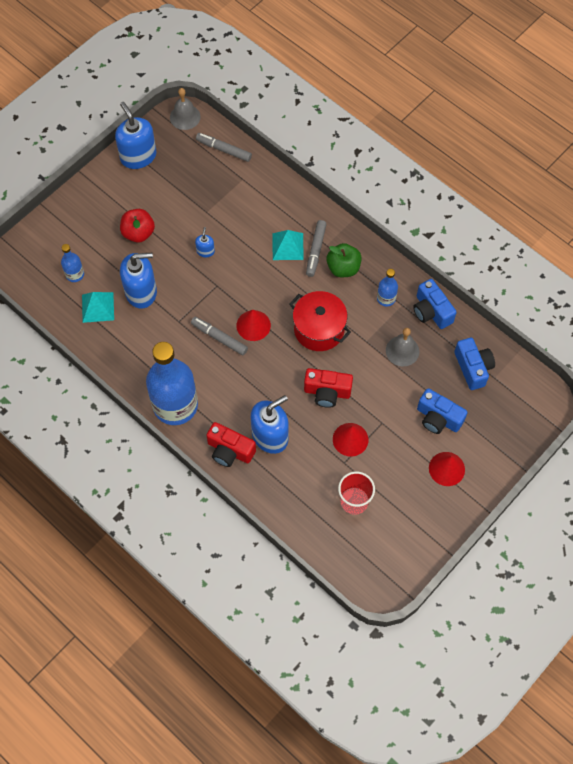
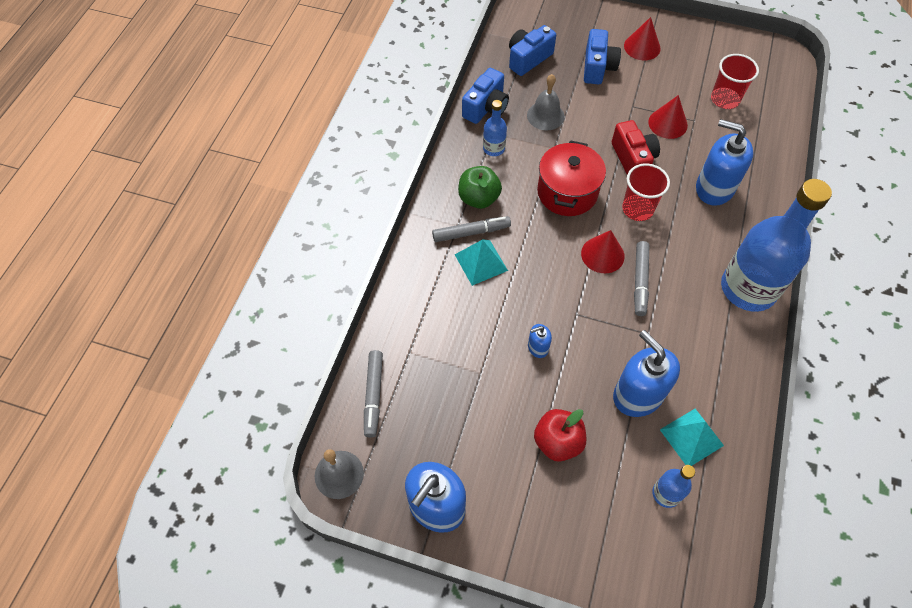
camera: 115 degrees left, 5 degrees down
red camera [206,422,256,467] -> none
none -> red cup [622,163,670,221]

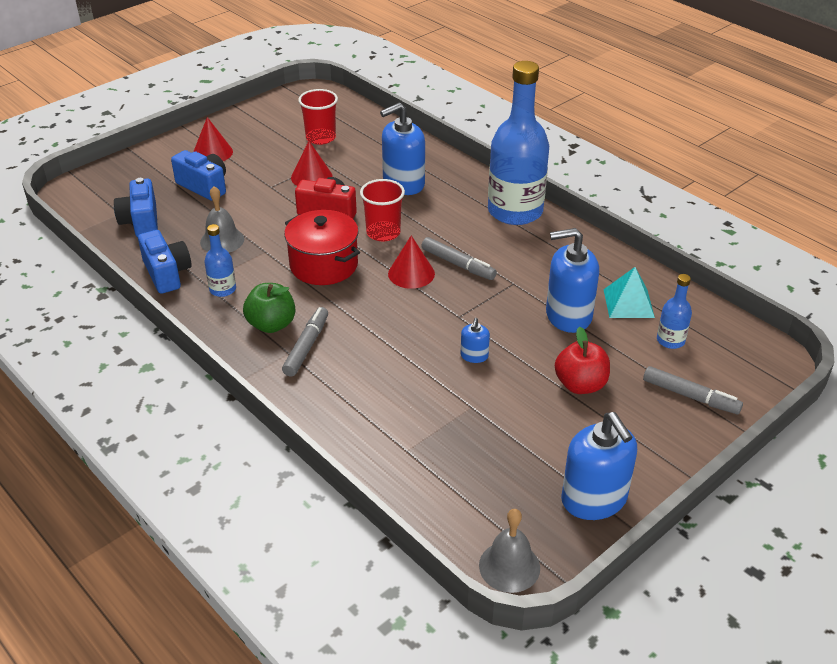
camera: 60 degrees left, 20 degrees down
grey marker [364,350,383,438] -> grey marker moved to [643,366,743,414]
turquoise pyramid [455,239,508,286] -> none

